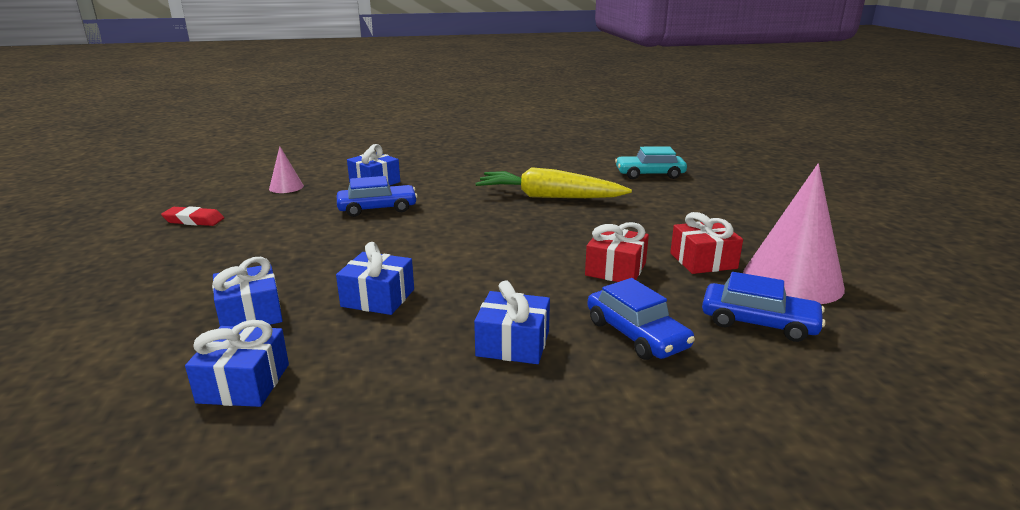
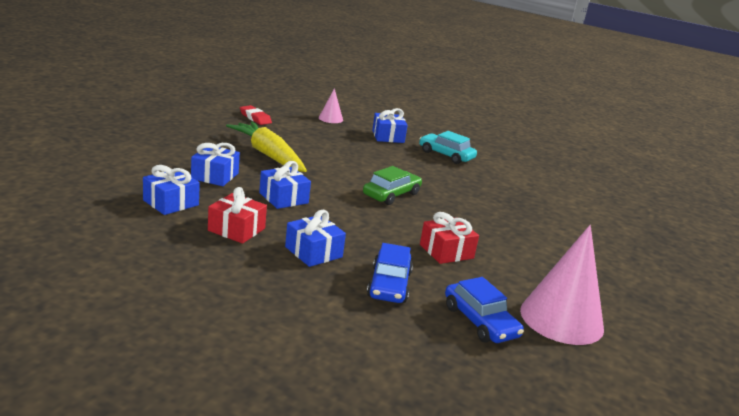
camera: 35 degrees right, 0 degrees up
blue car [337,176,418,217] -> none
yellow carrot [476,167,632,198] -> yellow carrot moved to [226,121,307,172]
turquoise car [615,146,687,179] -> turquoise car moved to [419,131,477,164]
red gift [670,212,743,274] -> red gift moved to [208,187,267,244]
none -> green car [363,166,422,205]

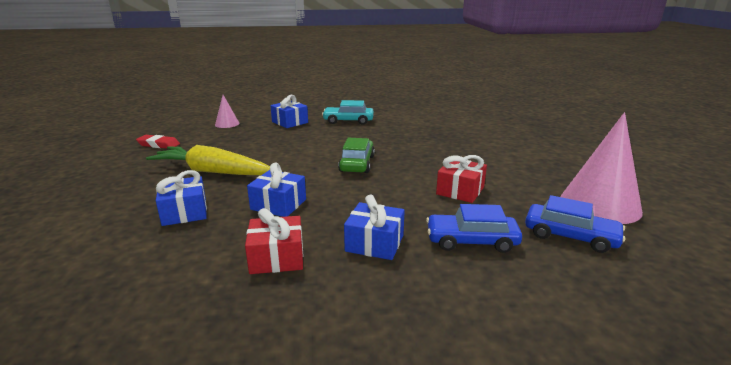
camera: 30 degrees left, 0 degrees up
blue gift [143,165,200,215] -> none
blue car [367,243,413,303] -> blue car turned 120 degrees clockwise [426,204,522,253]

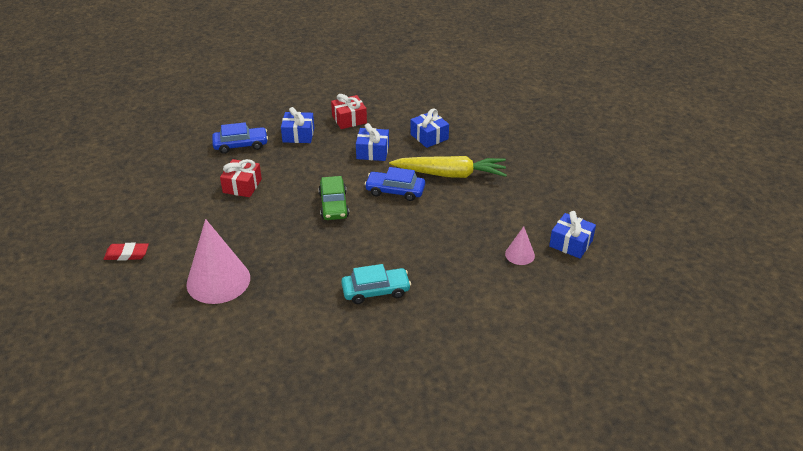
camera: 165 degrees right, 15 degrees up
red eraser [136,135,180,149] -> red eraser moved to [104,243,149,261]
blue gift [270,95,308,128] -> blue gift moved to [549,211,596,258]
blue car [525,195,626,253] -> blue car moved to [365,167,425,201]
pink cone [561,112,643,224] -> pink cone moved to [186,219,250,304]

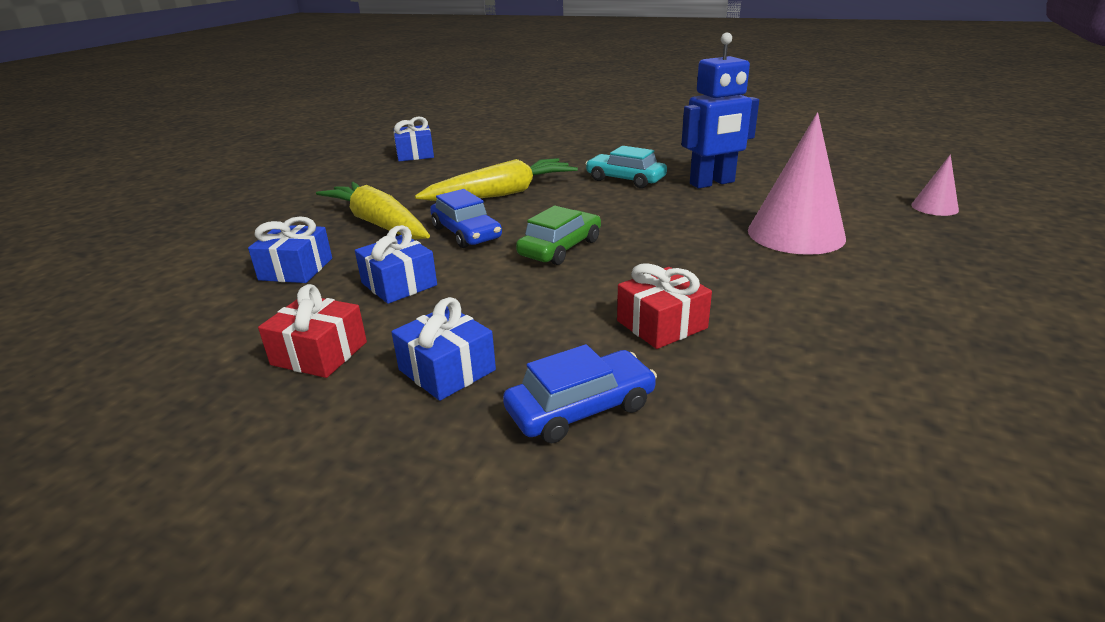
camera: 135 degrees left, 10 degrees down
red eraser [104,243,149,261] -> none
blue car [212,122,268,154] -> blue car turned 120 degrees clockwise [503,344,657,443]
pink cone [505,226,535,265] -> pink cone moved to [911,154,959,216]
none -> yellow carrot [415,158,578,201]
none -> blue robot [681,33,759,188]

